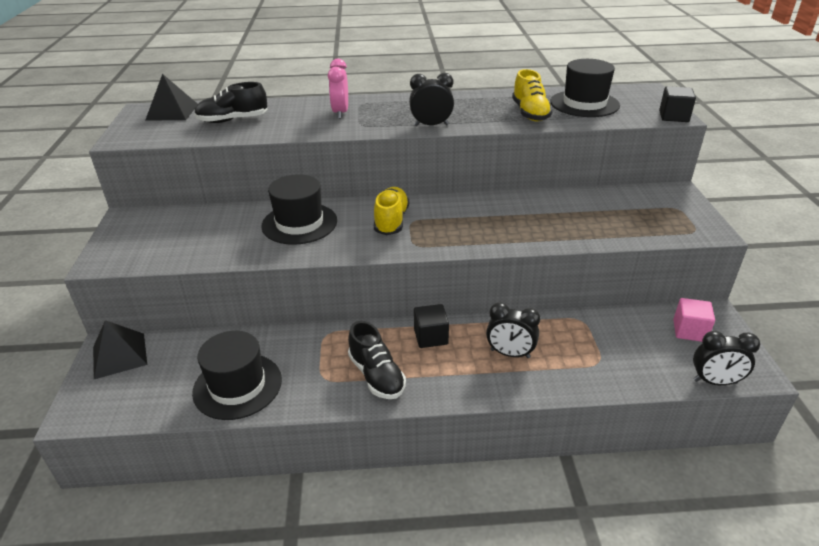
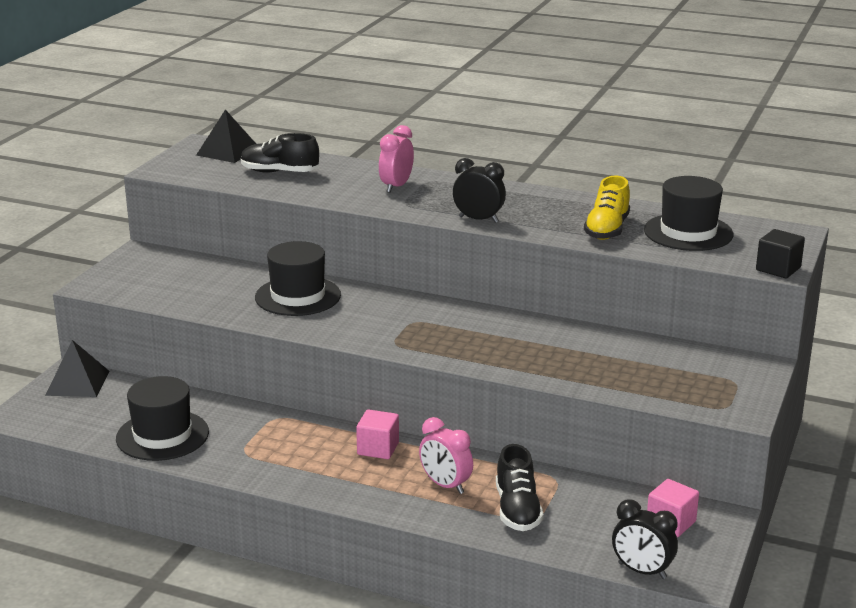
camera: 25 degrees right, 10 degrees down
black shoe [348,321,406,399] -> black shoe moved to [496,444,544,531]
yellow shoe [374,187,409,235] -> none
black cube [414,304,449,348] -> pink cube [356,409,399,459]
black clock [486,302,540,358] -> pink clock [419,417,473,494]

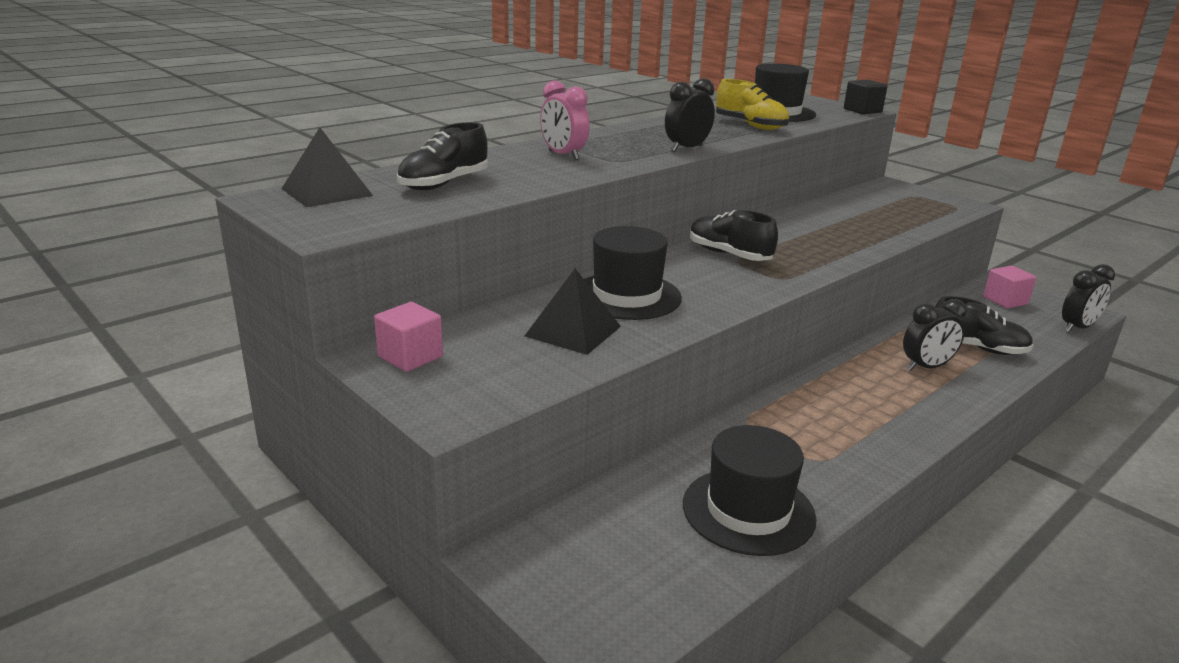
camera: 65 degrees left, 0 degrees up
black pyramid [45,340,109,397] -> black pyramid moved to [525,269,621,355]
pink cube [356,409,399,459] -> pink cube moved to [374,302,443,372]
pink clock [419,417,473,494] -> black clock [903,299,967,371]
none -> black shoe [690,210,778,261]

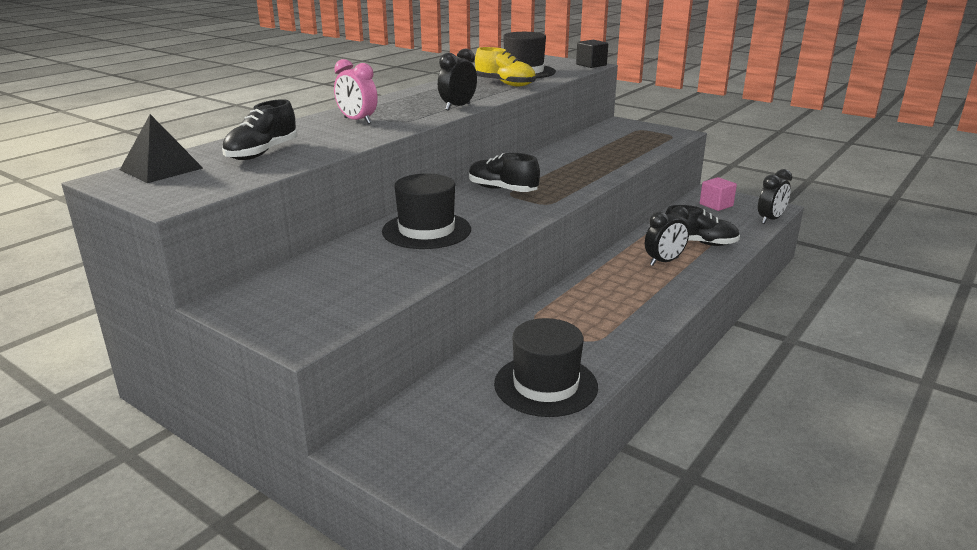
camera: 10 degrees left, 0 degrees up
pink cube [374,302,443,372] -> none
black pyramid [525,269,621,355] -> none

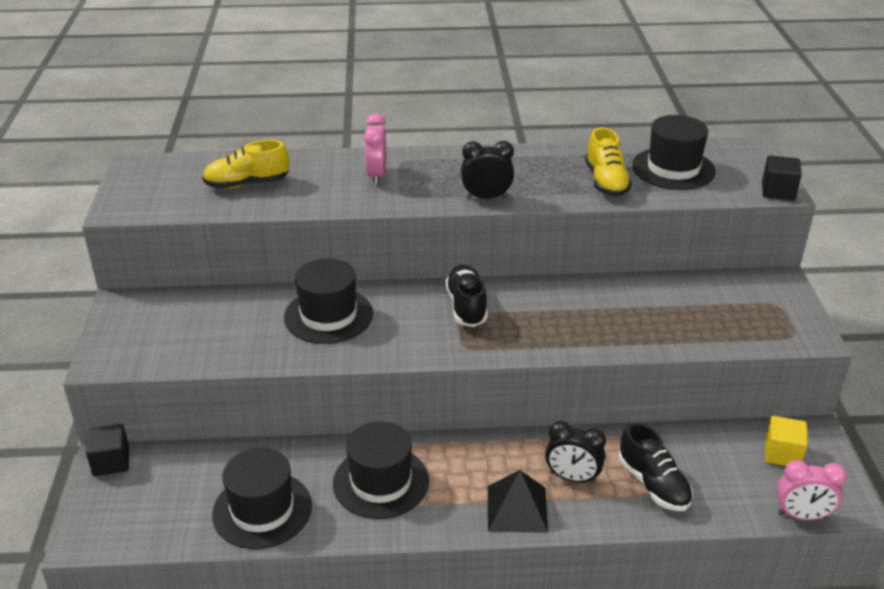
camera: 50 degrees right, 10 degrees up
black pyramid [120,114,203,183] -> black pyramid moved to [488,470,548,533]
black shoe [222,99,297,160] -> yellow shoe [202,140,289,189]
pink cube [700,177,737,211] -> yellow cube [765,416,808,466]
black clock [758,169,792,224] -> pink clock [777,460,847,520]
none -> black cube [86,424,129,476]
none -> black hat [333,421,429,519]

